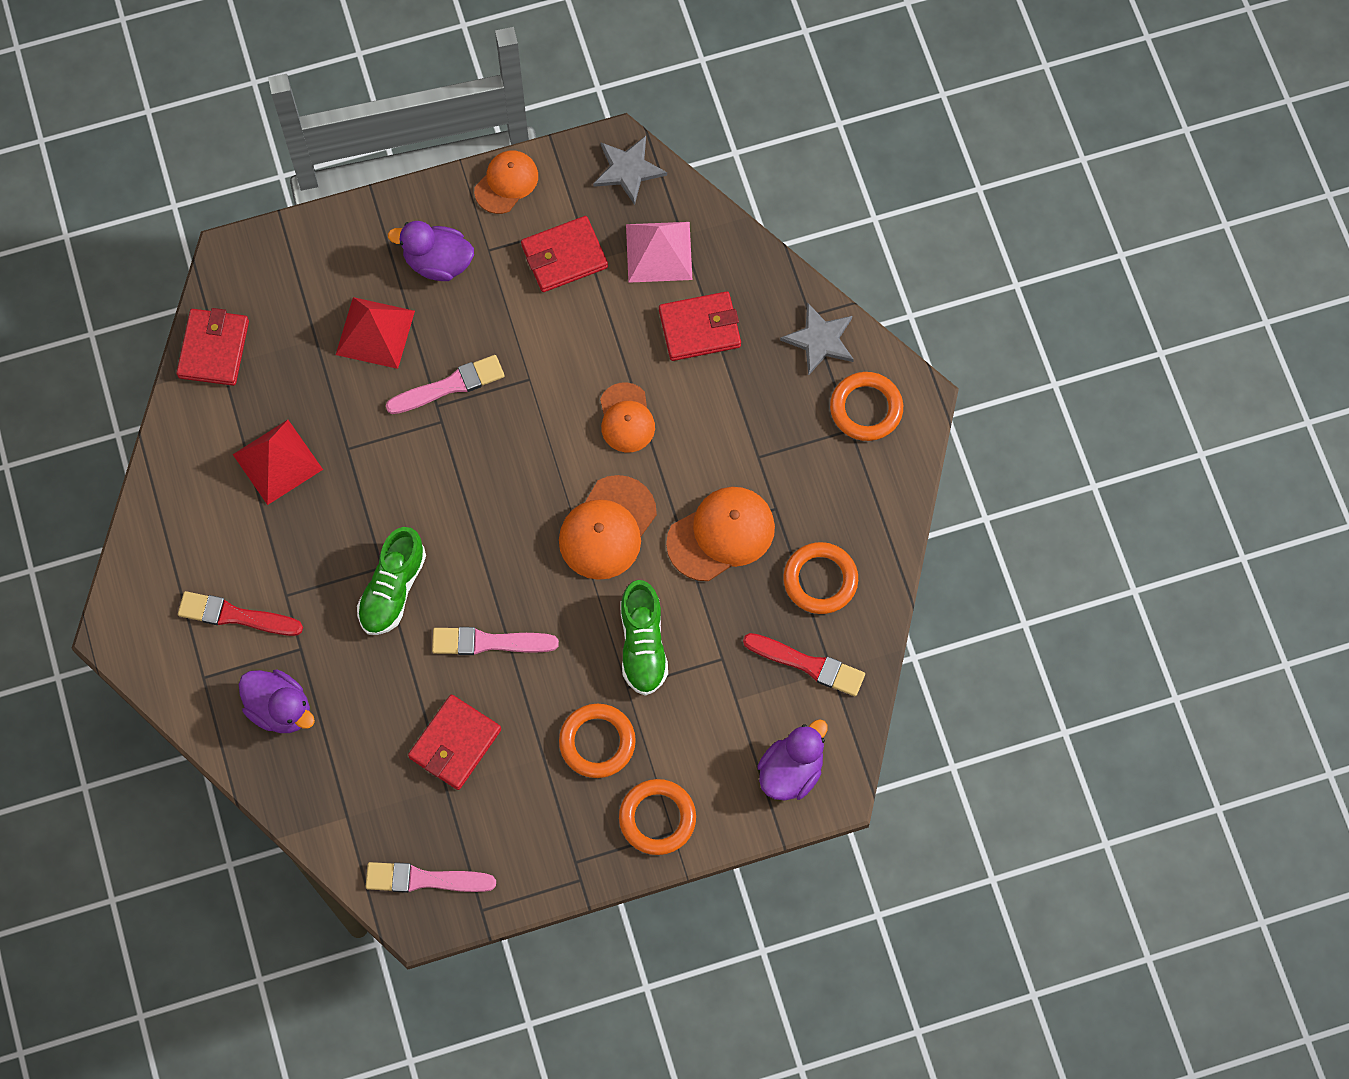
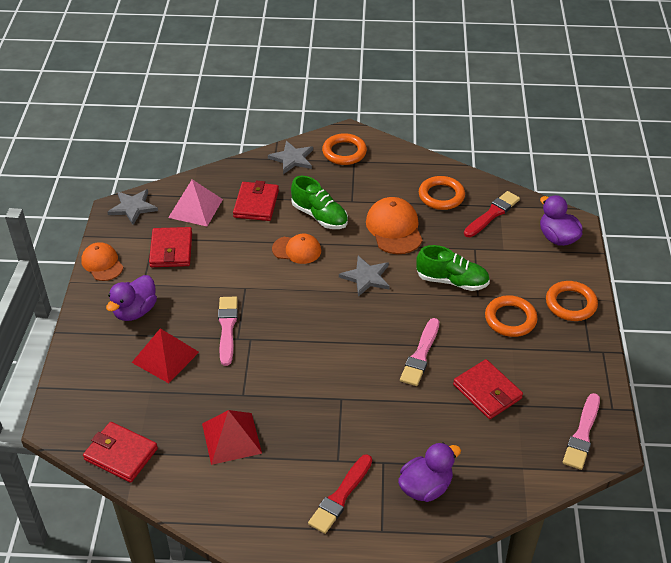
camera: 70 degrees left, 25 degrees down
green shoe [357,527,426,635] -> green shoe moved to [291,176,348,229]
orange cap [559,475,657,580] -> grey star [339,256,390,297]

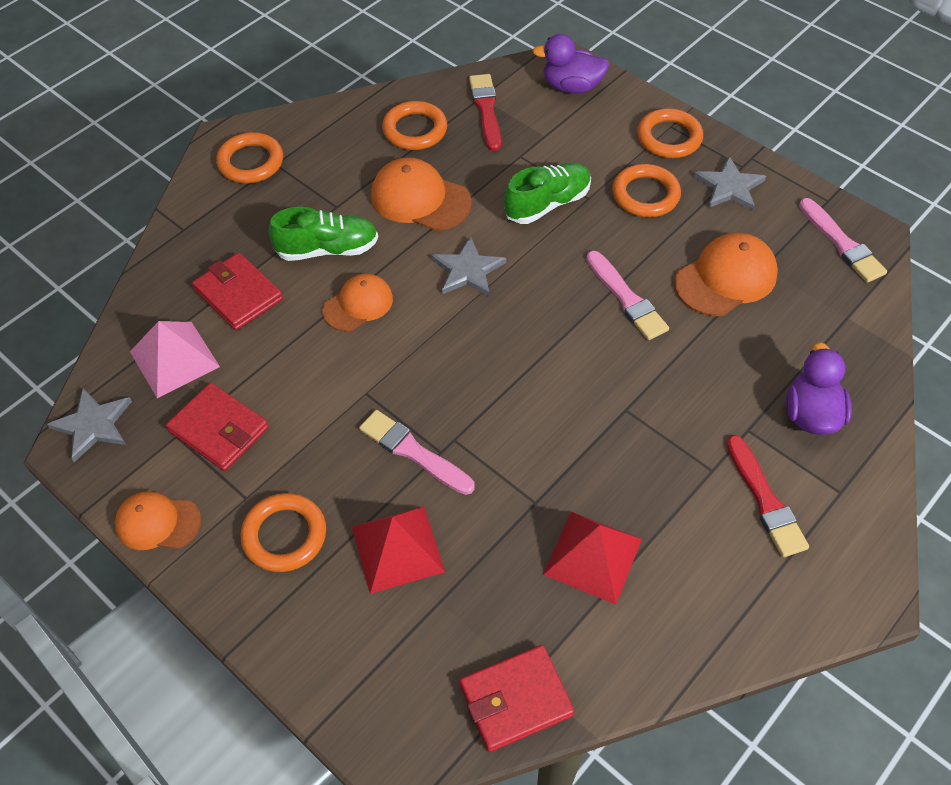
camera: 50 degrees left, 10 degrees up
purple duck [106,275,157,321] -> orange ring [241,493,326,572]
grey star [268,141,313,174] -> grey star moved to [693,156,766,211]
red wallet [453,359,523,419] -> orange cap [674,233,778,316]

